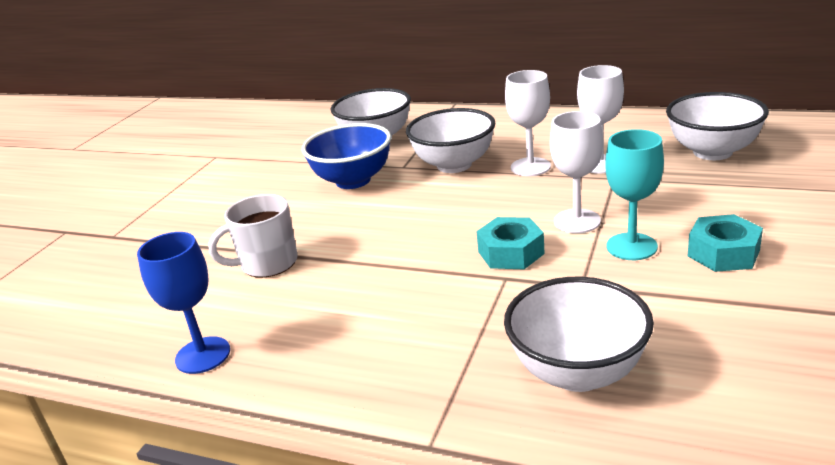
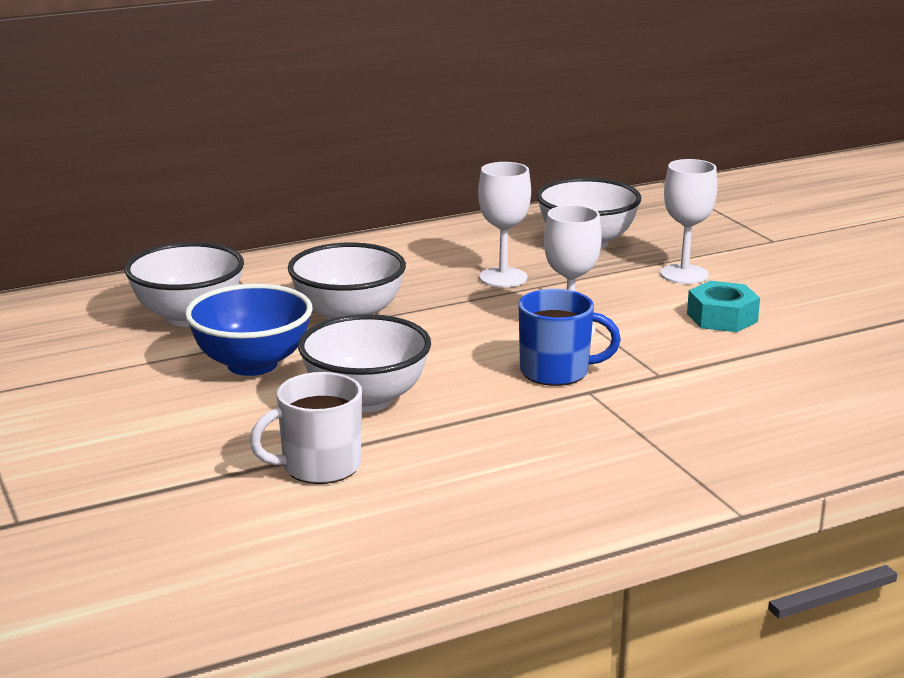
camera: 50 degrees left, 5 degrees down
blue goblet [137,232,230,374] -> none
white mug [209,194,298,278] -> white mug turned 45 degrees clockwise [250,372,362,484]
turquoise nut [476,217,545,269] -> blue mug [518,289,621,386]
white bowl [504,277,654,392] -> white bowl moved to [298,314,431,412]
white goblet [505,70,551,176] -> white goblet moved to [660,159,717,284]
turquoise goblet [605,129,664,260] -> none

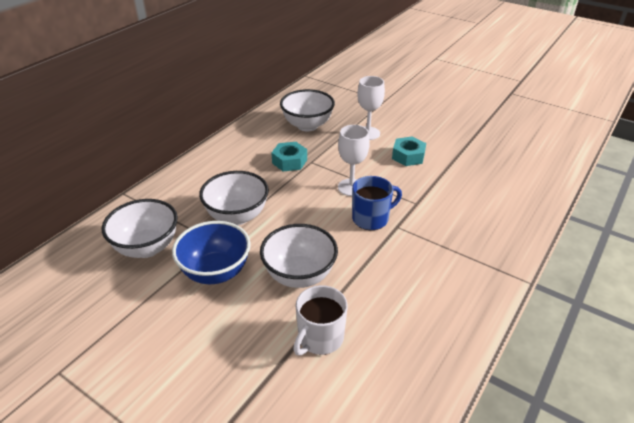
camera: 30 degrees left, 15 degrees up
white goblet [478,162,531,287] -> turquoise nut [271,142,307,171]

